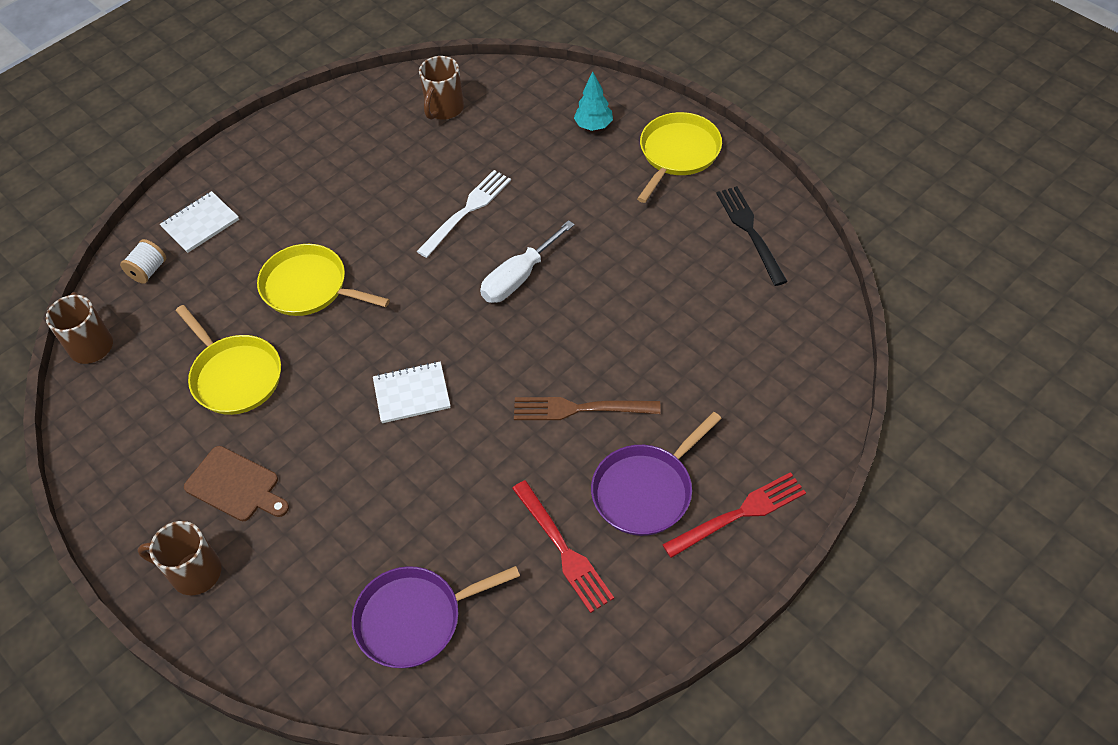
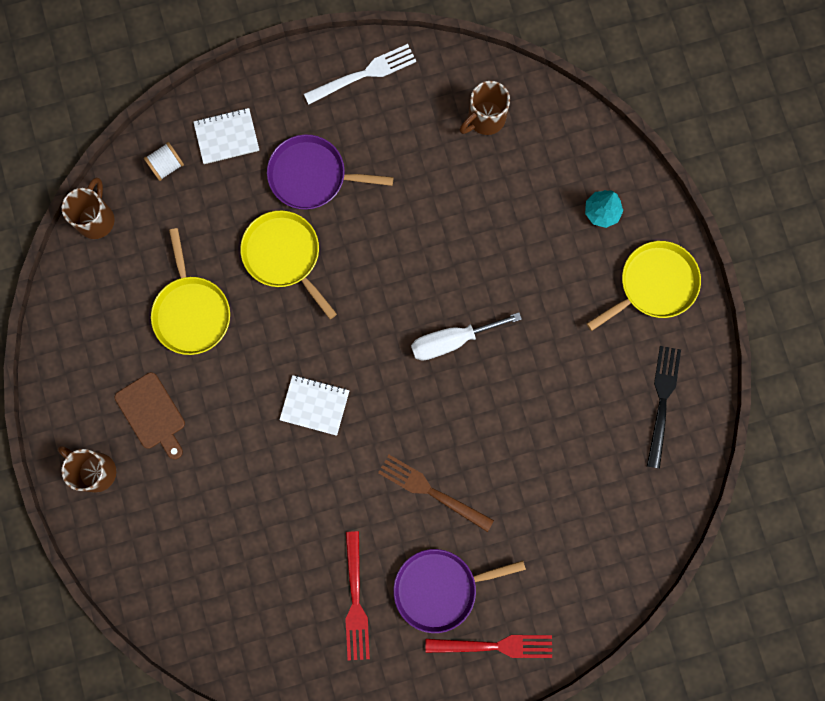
camera: 25 degrees right, 25 degrees up
purple pan [352,566,520,668] -> purple pan moved to [267,135,393,210]
white fork [417,170,511,258] -> white fork moved to [304,44,416,105]

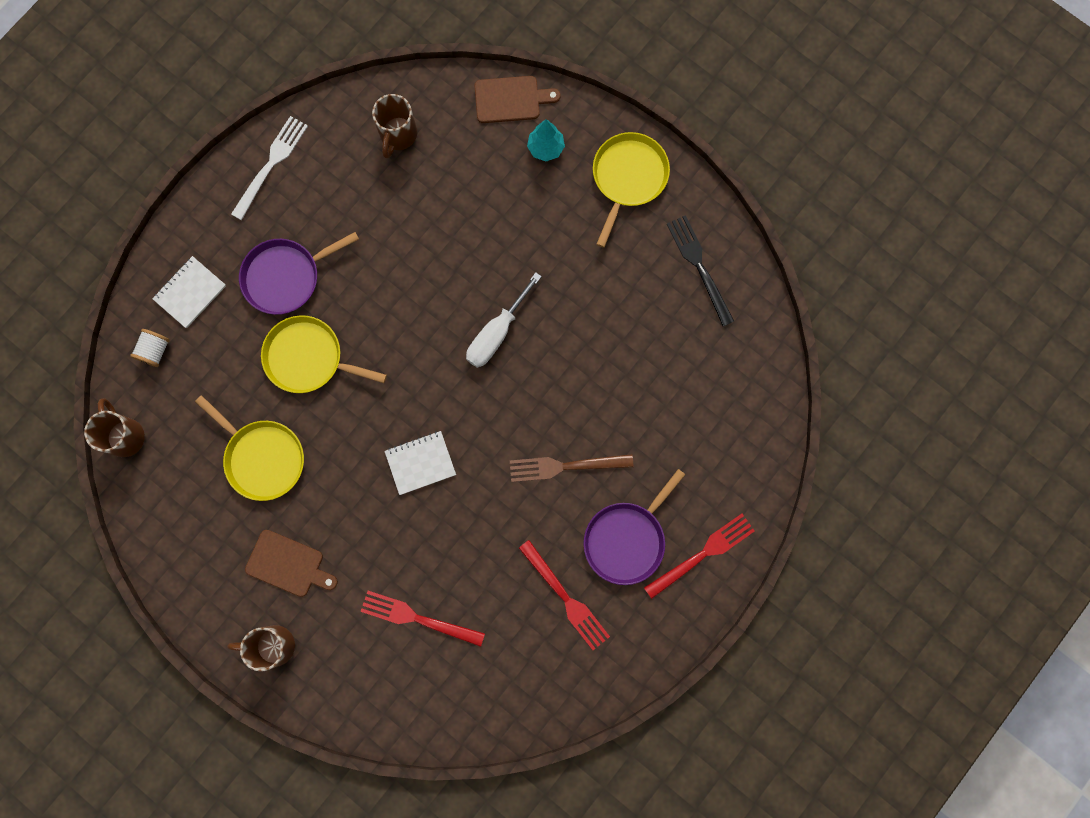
camera: 35 degrees left, 0 degrees up
none -> red fork [360,591,485,647]
none -> brown cutting board [475,76,560,123]

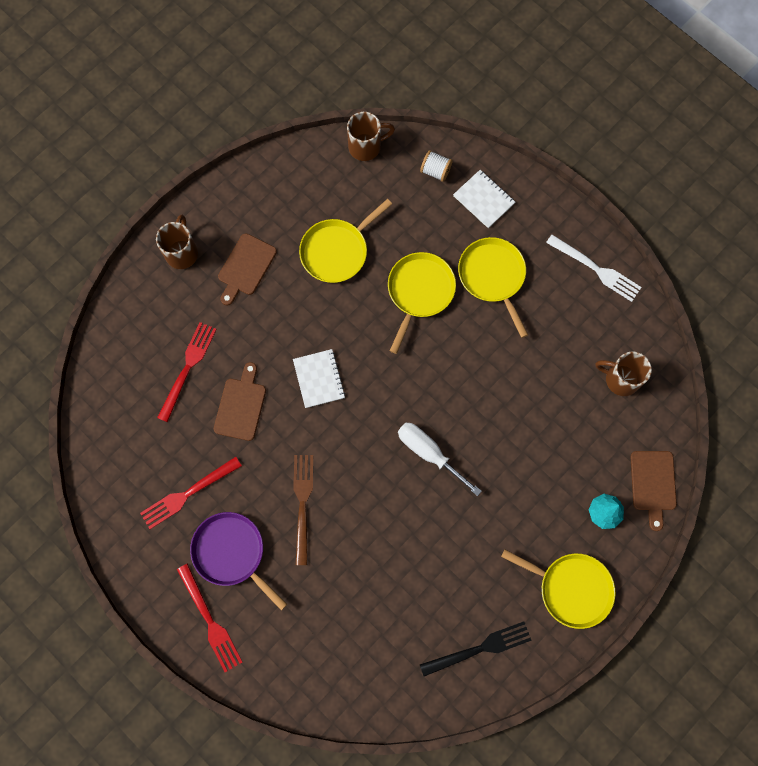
camera: 95 degrees right, 5 degrees down
purple pan [239,232,359,315] -> yellow pan [458,237,528,338]
none -> brown cutting board [214,362,266,441]

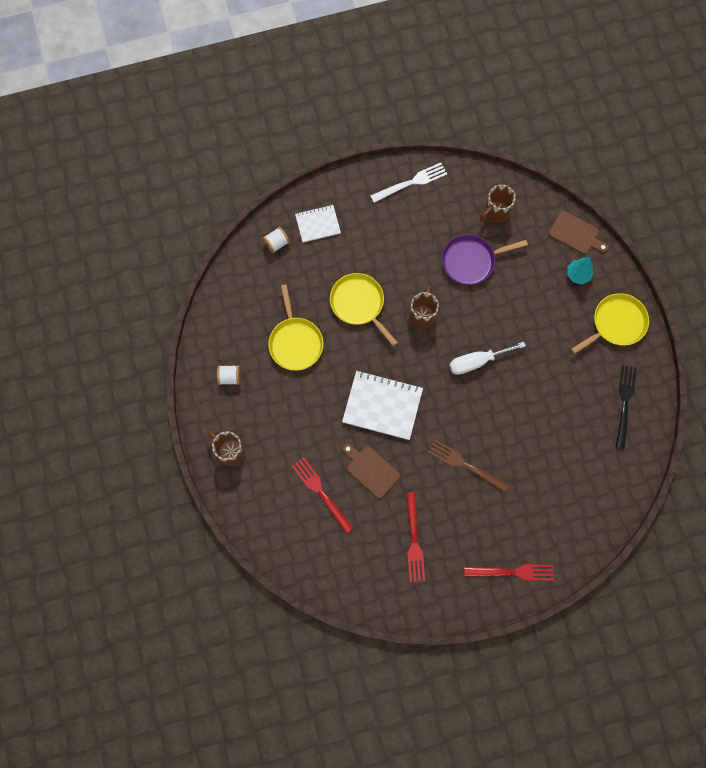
camera: 60 degrees left, 0 degrees up
purple pan [190,512,287,611] -> purple pan moved to [442,234,528,285]
brown cutting board [218,234,277,305] -> none
white notebook [293,349,345,408] -> white notebook [342,371,423,440], size x1.67
brown mug [347,112,395,161] -> brown mug moved to [409,286,439,329]
yellow pan [458,237,528,338] -> none
none -> white spool [217,365,241,385]

